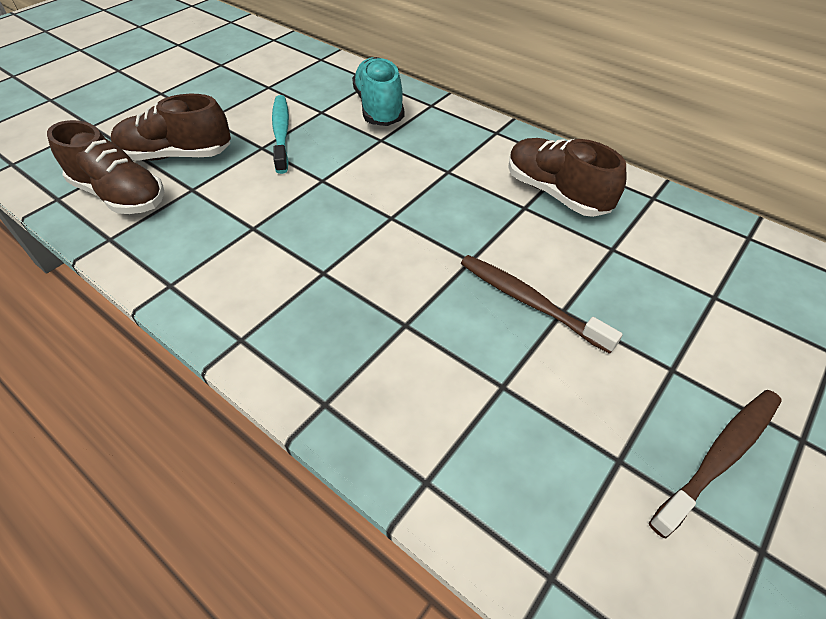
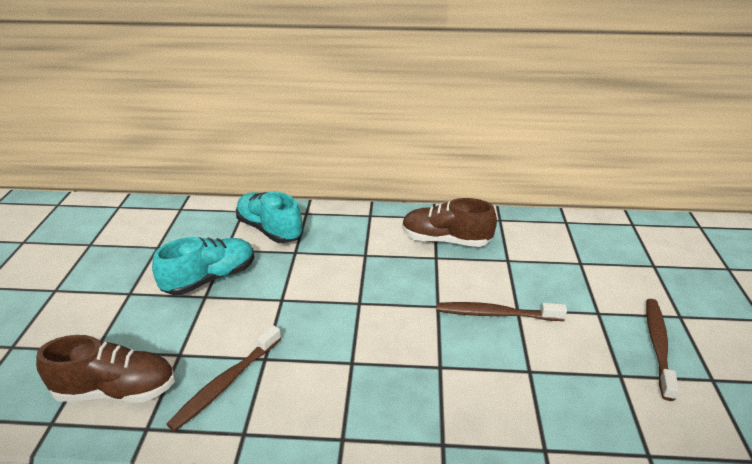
camera: 35 degrees left, 15 degrees down
brown shoe [111,94,231,161] -> none
turquoise toothbrush [272,95,289,174] -> turquoise shoe [152,237,254,295]
none -> brown toothbrush [166,325,281,432]

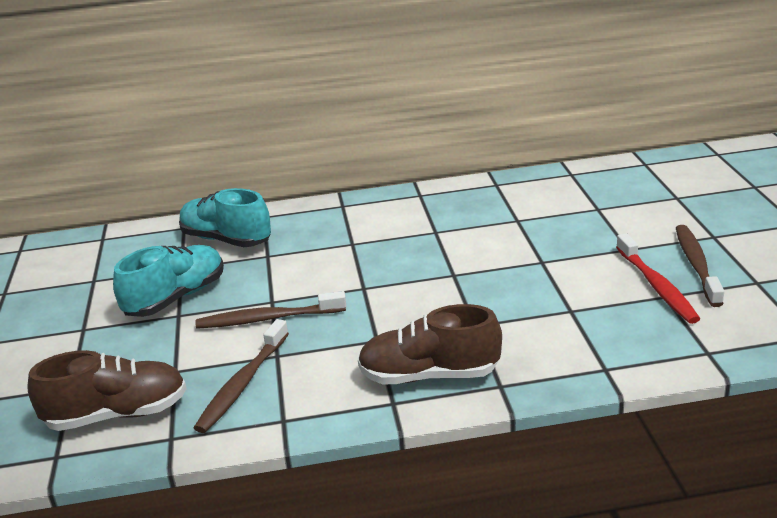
camera: 10 degrees left, 5 degrees down
brown shoe [402,198,497,247] -> brown shoe moved to [358,304,502,385]
brown toothbrush [437,302,567,321] -> brown toothbrush moved to [195,291,346,329]
none -> red toothbrush [616,233,700,324]

